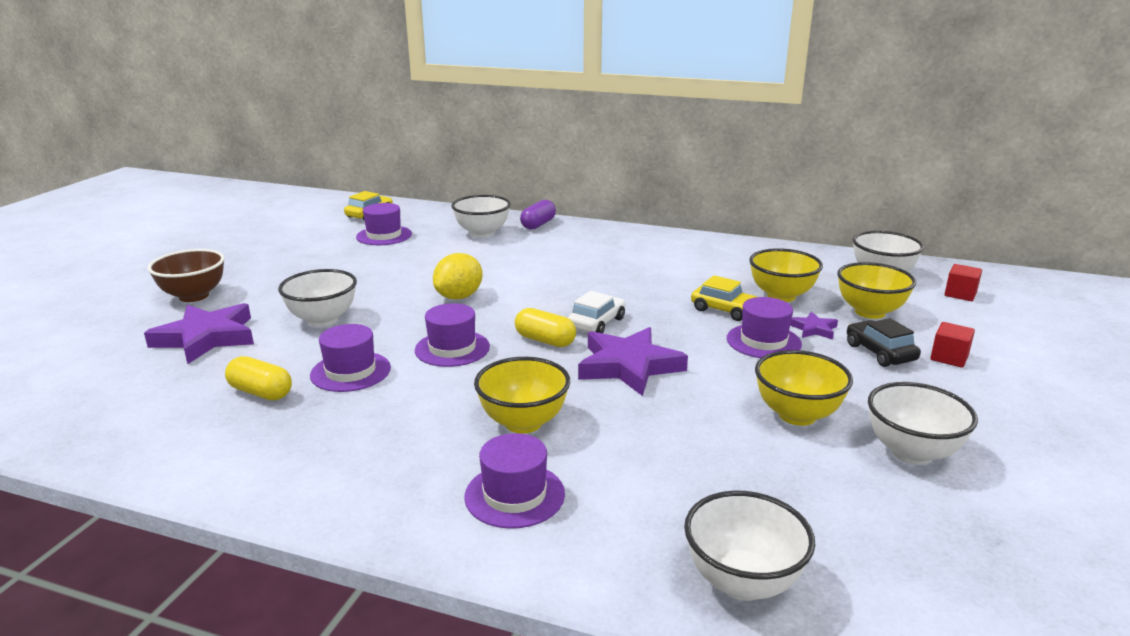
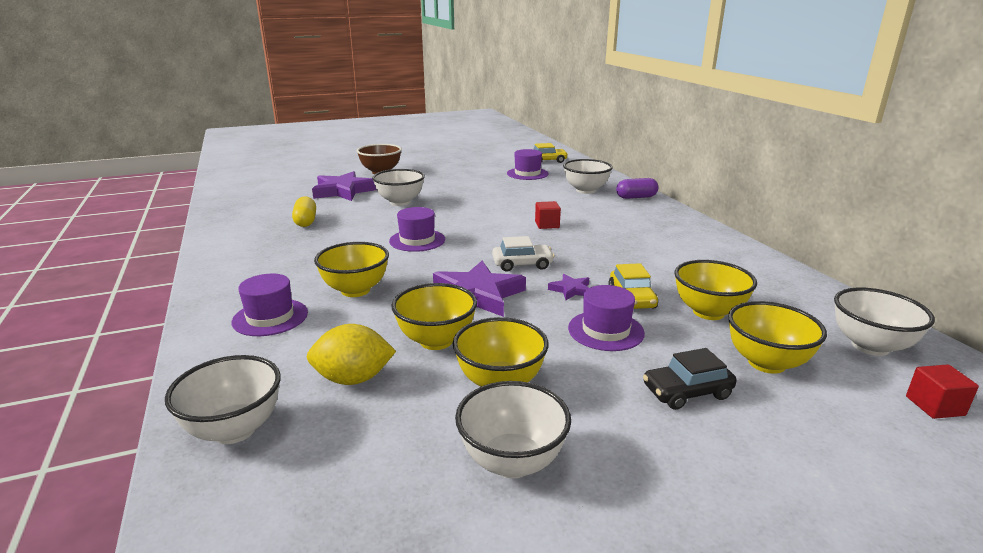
camera: 50 degrees right, 0 degrees up
purple hat [310,324,391,392] -> none
yellow lemon [433,253,483,300] -> yellow lemon moved to [307,324,396,385]
yellow capsule [515,308,576,347] -> none
purple star [790,312,838,339] -> purple star moved to [548,274,589,300]
black car [847,318,921,367] -> black car turned 135 degrees counterclockwise [643,348,737,410]
red cube [930,322,975,368] -> red cube moved to [535,201,561,229]
none -> yellow bowl [391,283,477,350]

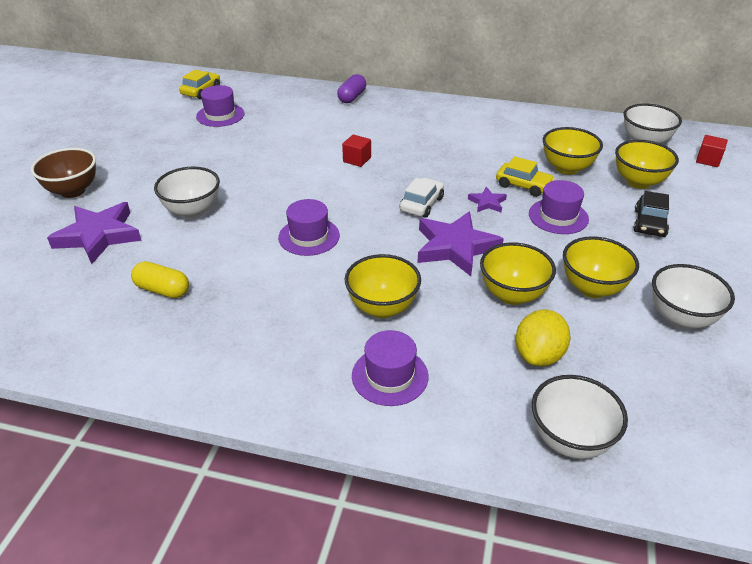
camera: 55 degrees left, 15 degrees up
white bowl [563,159,613,194] -> none

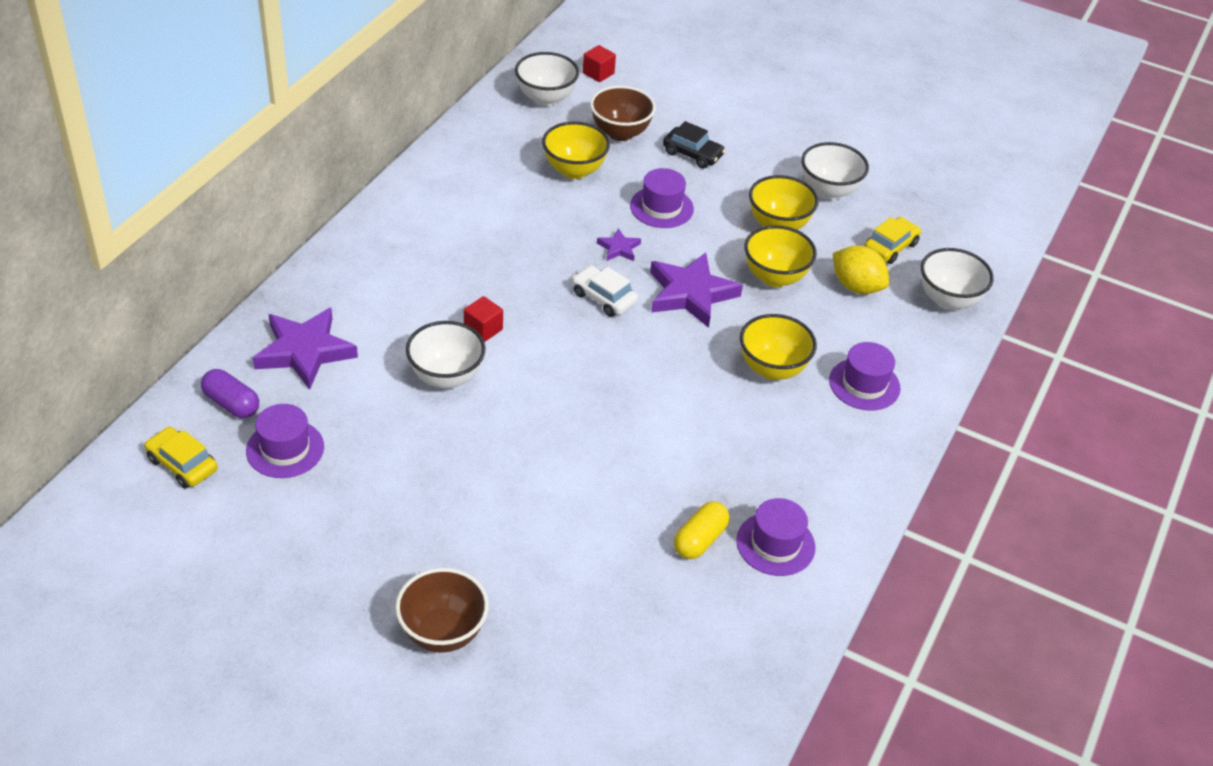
camera: 80 degrees left, 5 degrees up
purple star [47,202,141,264] -> purple star moved to [253,308,358,390]
white bowl [154,167,220,219] -> white bowl moved to [406,321,486,389]
purple hat [278,199,340,256] -> purple hat moved to [736,498,815,576]
purple capsule [337,74,366,103] -> purple capsule moved to [201,369,259,418]
yellow car [496,156,555,197] -> yellow car moved to [864,217,921,264]
yellow bowl [615,140,679,189] -> brown bowl [590,86,656,141]

